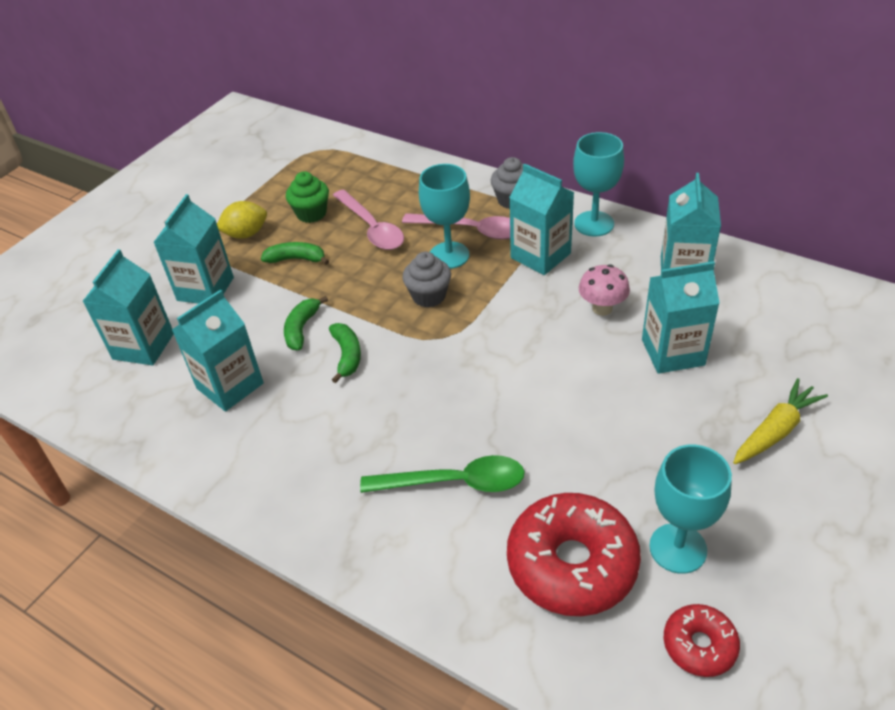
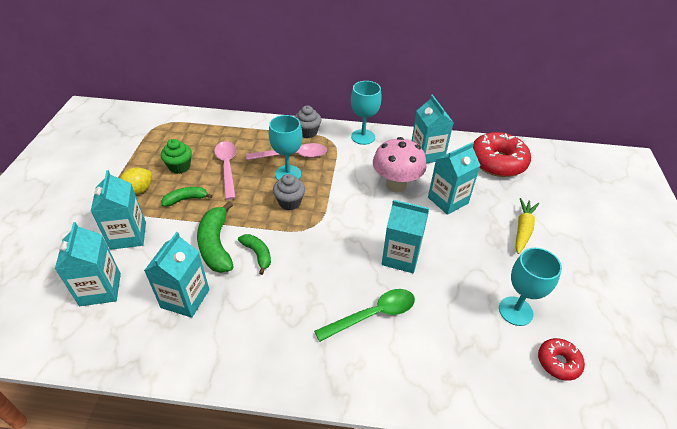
camera: 30 degrees left, 0 degrees up
green banana [284,296,328,350] -> green banana [197,201,234,273], size x1.70
pink spoon [333,189,404,250] -> pink spoon turned 135 degrees counterclockwise [214,141,236,200]
red donut [507,493,641,616] -> red donut moved to [473,132,531,177]
turquoise carton [509,163,574,275] -> turquoise carton moved to [382,200,429,273]
pink mushroom [579,265,630,316] -> pink mushroom [373,137,427,192], size x1.71

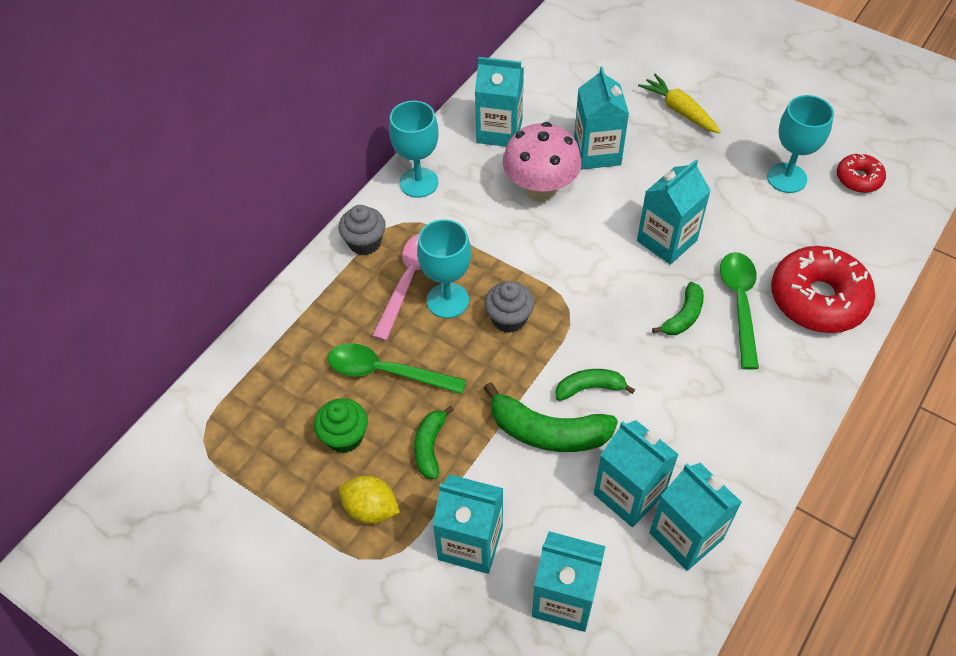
camera: 60 degrees left, 10 degrees up
yellow lemon [120,167,152,195] -> yellow lemon turned 45 degrees counterclockwise [339,476,400,524]
pink spoon [214,141,236,200] -> green spoon [328,343,466,394]
red donut [473,132,531,177] -> red donut moved to [771,246,875,333]
none -> turquoise carton [649,463,742,571]
none -> green banana [652,282,704,335]

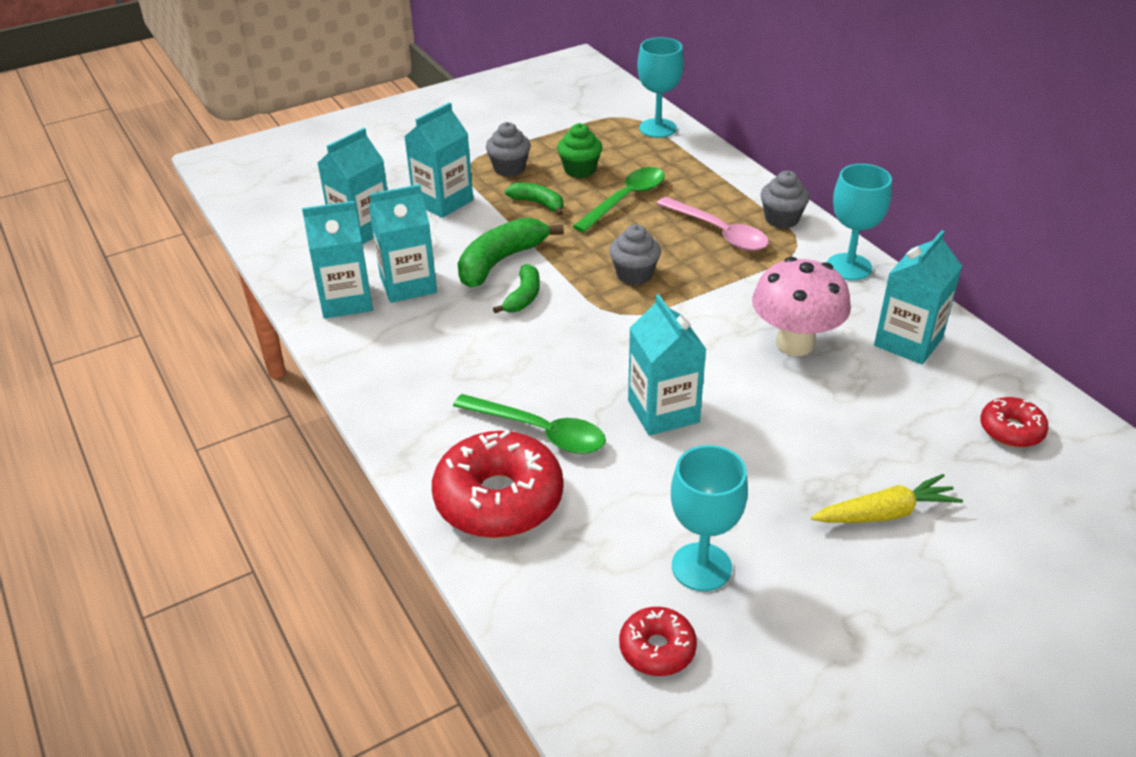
camera: 115 degrees right, 15 degrees down
yellow lemon [339,476,400,524] -> grey cupcake [486,122,531,177]
turquoise goblet [417,219,471,318] -> turquoise goblet moved to [637,37,684,138]
turquoise carton [574,67,629,169] -> none
green banana [652,282,704,335] -> none
none -> red donut [980,397,1049,447]

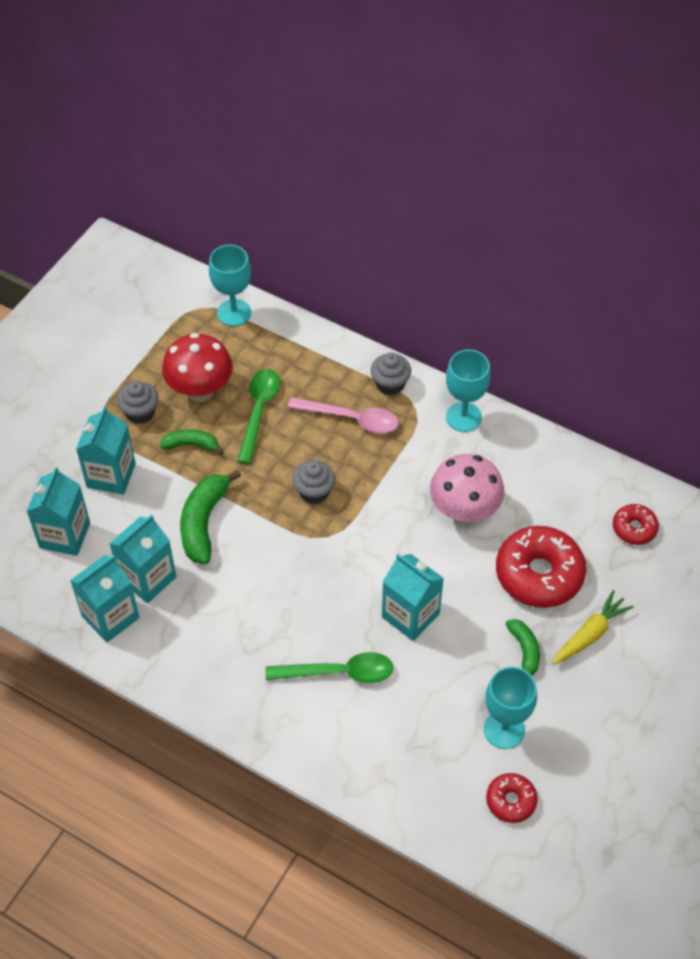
camera: 30 degrees left, 15 degrees up
red donut [432,430,563,538] -> red donut moved to [496,526,586,608]
green banana [493,264,540,313] -> green banana moved to [506,619,540,676]
green cupcake [557,123,602,178] -> red mushroom [162,333,233,402]
turquoise carton [874,230,962,365] -> none

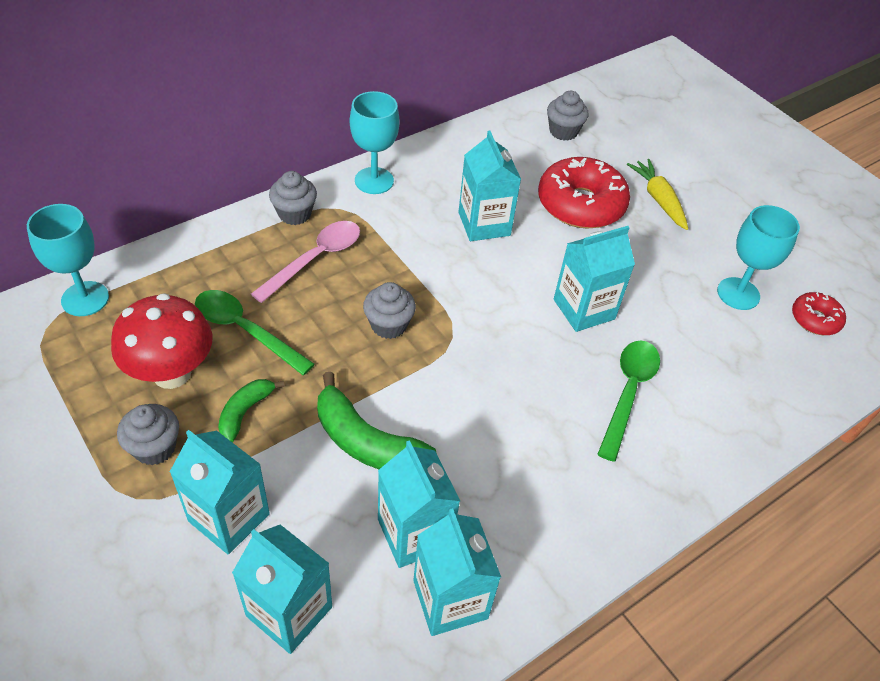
camera: 70 degrees left, 5 degrees down
pink mushroom [430,454,504,524] -> turquoise carton [458,131,521,241]
green banana [506,619,540,676] -> none
red donut [613,504,659,545] -> grey cupcake [547,91,589,141]

